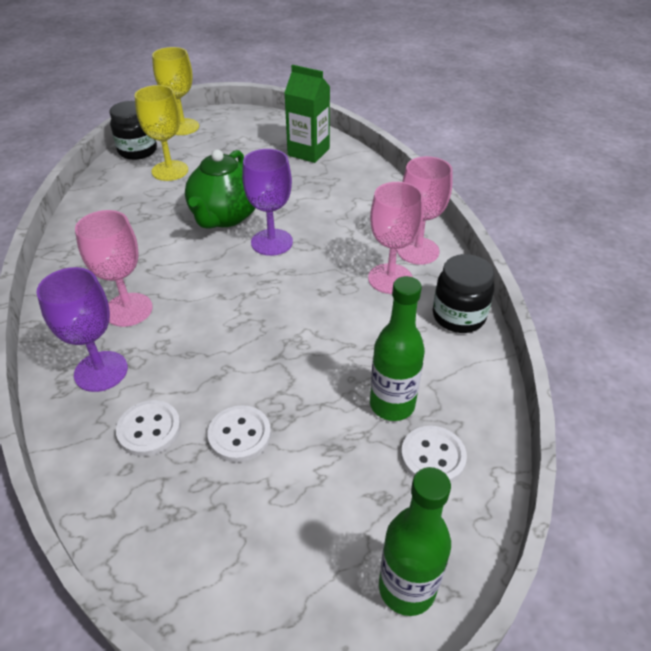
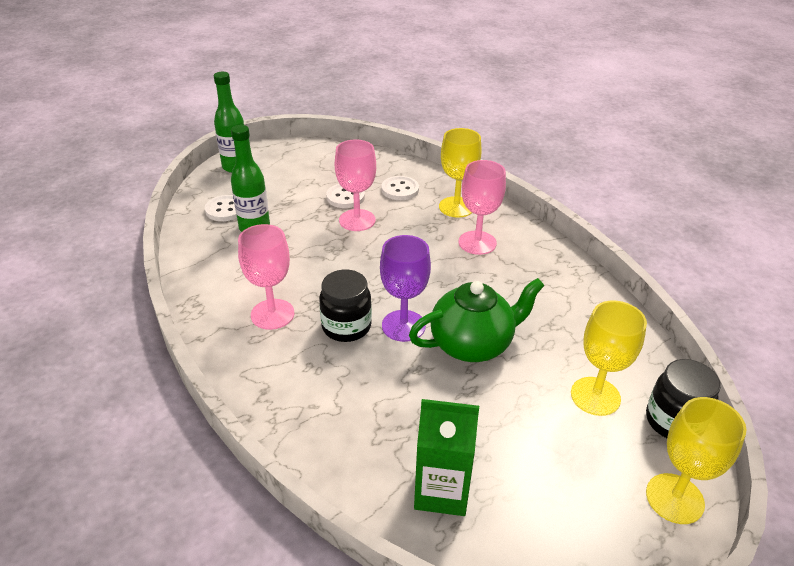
camera: 160 degrees right, 5 degrees down
purple goblet [36,267,128,392] -> yellow goblet [439,128,481,218]
green teapot [185,150,256,229] -> green teapot turned 75 degrees clockwise [409,278,545,362]
pink goblet [397,156,453,265] -> pink goblet moved to [335,140,376,231]
black jar [433,254,494,333] -> black jar moved to [319,270,372,342]

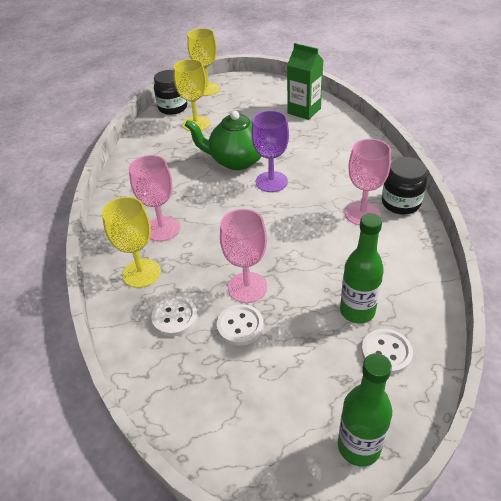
camera: 150 degrees left, 5 degrees up
black jar [319,270,372,342] -> black jar moved to [382,157,427,214]

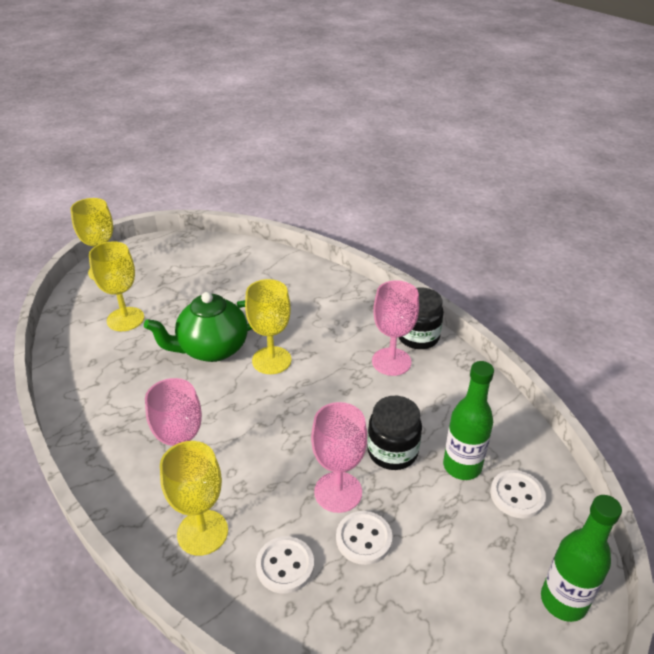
camera: 35 degrees left, 5 degrees down
black jar [154,70,187,115] -> black jar moved to [367,396,422,470]
purple goblet [252,110,289,192] -> yellow goblet [245,279,291,374]
green carton [287,43,324,120] -> none

